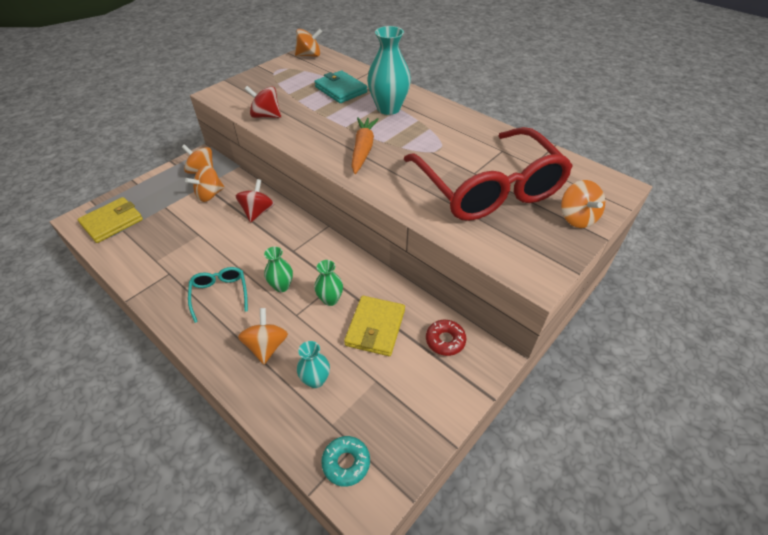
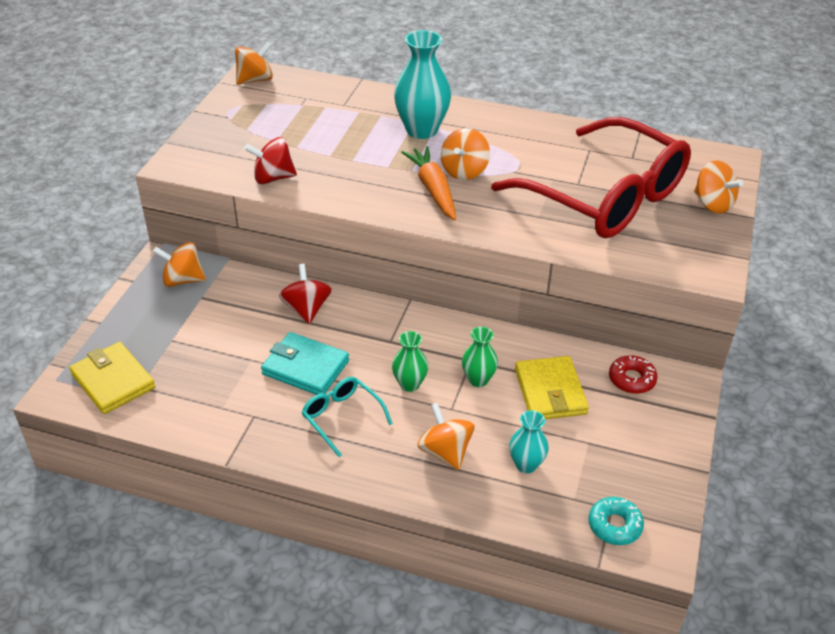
camera: 25 degrees left, 5 degrees down
yellow wallet [77,197,143,243] -> yellow wallet turned 60 degrees counterclockwise [69,342,155,414]
orange spinning top [185,165,224,202] -> orange spinning top moved to [441,128,490,180]
turquoise wallet [314,70,368,103] -> turquoise wallet moved to [261,332,349,395]

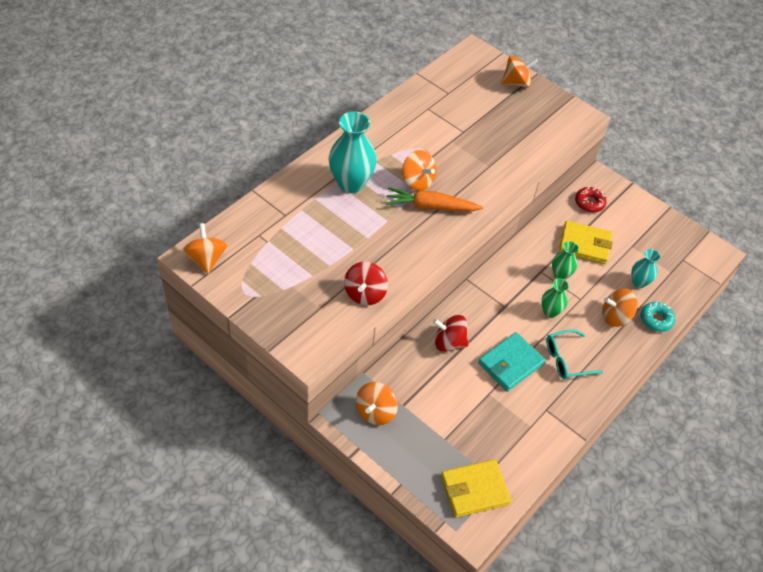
camera: 70 degrees left, 10 degrees up
red glasses [491,117,691,238] -> none
turquoise donut [589,497,644,545] -> turquoise donut moved to [641,302,675,332]

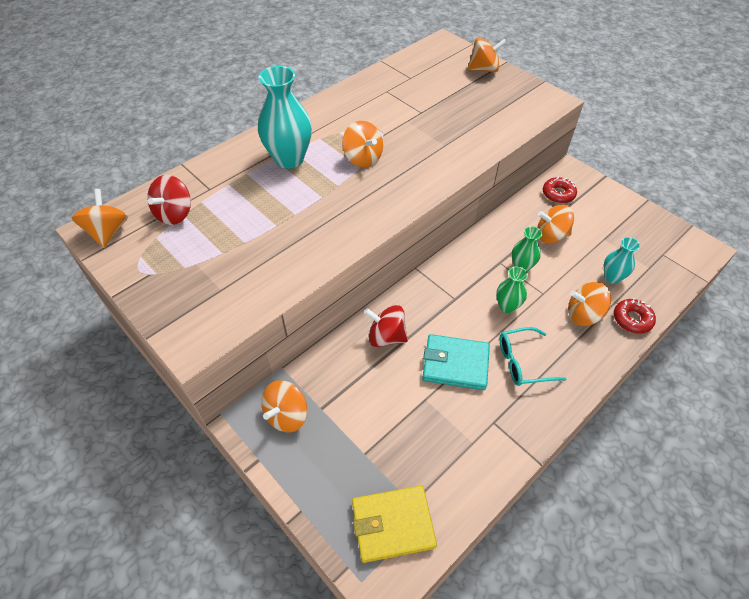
camera: 10 degrees right, 0 degrees up
red spinning top [344,262,388,305] -> red spinning top moved to [147,175,191,225]
orange carrot [386,187,483,211] -> none
turquoise wallet [478,332,545,391] -> turquoise wallet turned 45 degrees clockwise [422,334,490,390]
yellow wallet [559,221,613,264] -> orange spinning top [537,205,574,244]
turquoise donut [641,302,675,332] -> red donut [614,299,656,334]

